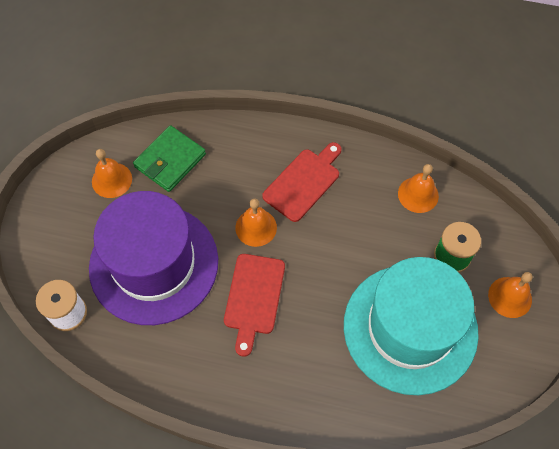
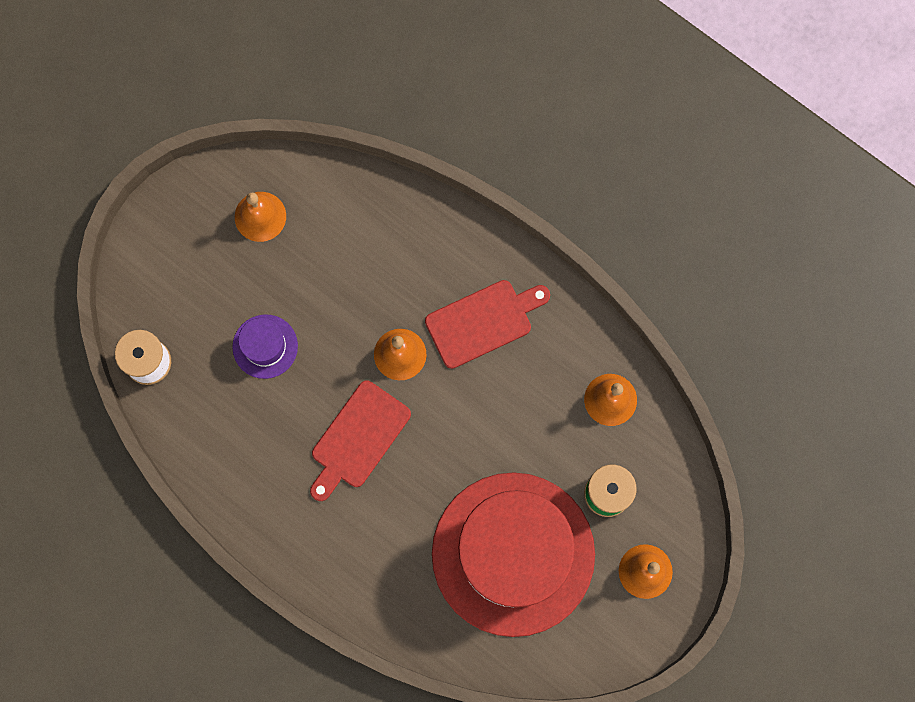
camera: 25 degrees right, 15 degrees up
purple hat [89,191,218,325] -> purple hat [232,314,298,379], size x0.41
green wallet [133,125,206,192] -> none
turquoise hat [344,257,479,395] -> red hat [432,472,595,637]

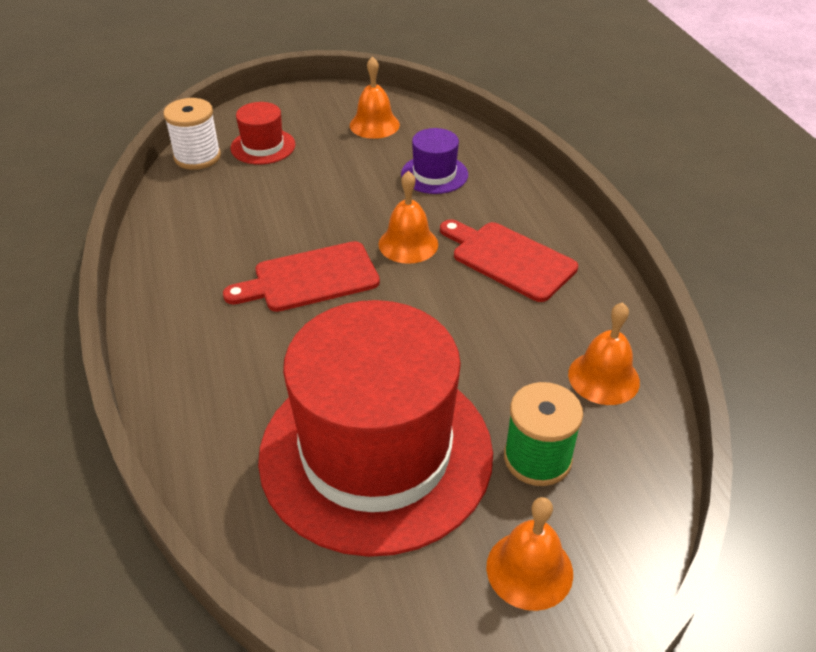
camera: 35 degrees right, 35 degrees down
purple hat [232,314,298,379] -> purple hat moved to [401,128,468,194]
red cutting board [425,280,550,369] -> red cutting board turned 150 degrees counterclockwise [440,219,578,302]
none -> red hat [231,102,295,165]

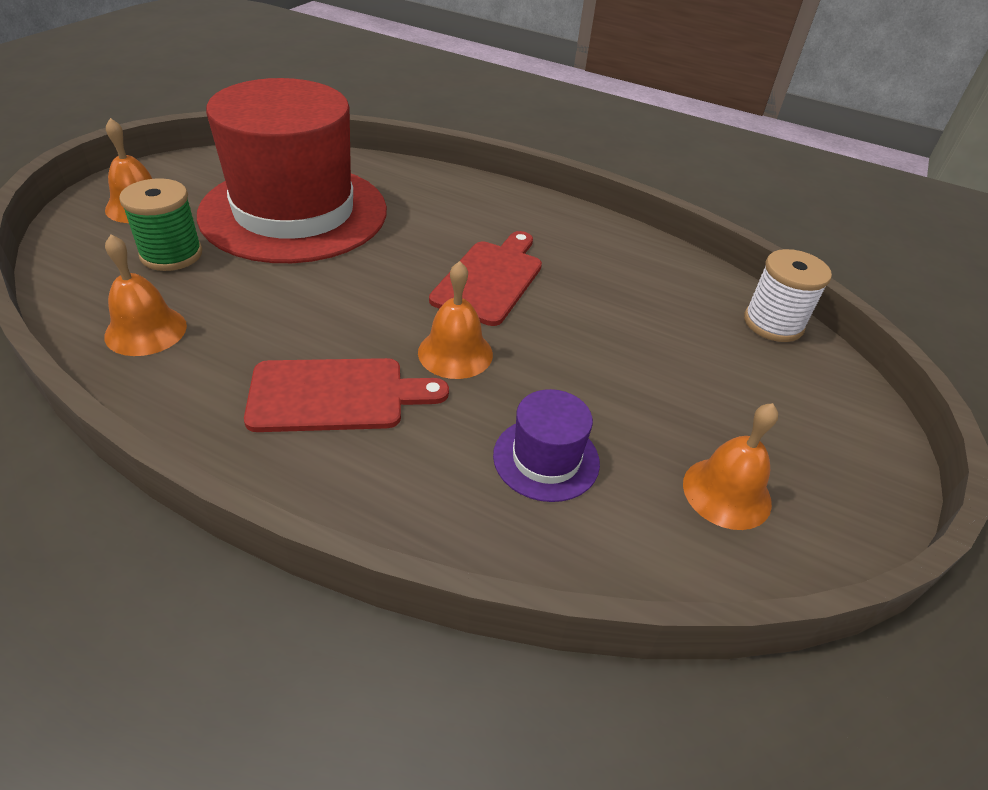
camera: 130 degrees right, 0 degrees up
red hat [231,102,295,165] -> none

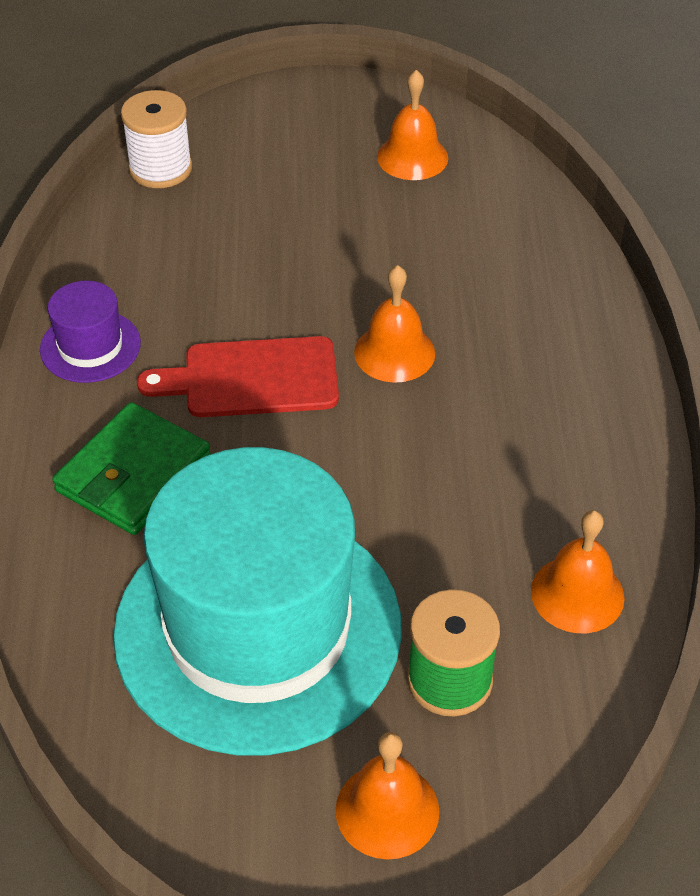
camera: 115 degrees left, 5 degrees up
red hat [197,78,387,263] -> turquoise hat [113,447,402,756]
red cutting board [244,358,449,432] -> none
purple hat [493,389,600,502] -> purple hat moved to [40,281,141,383]
none -> green wallet [52,402,211,535]

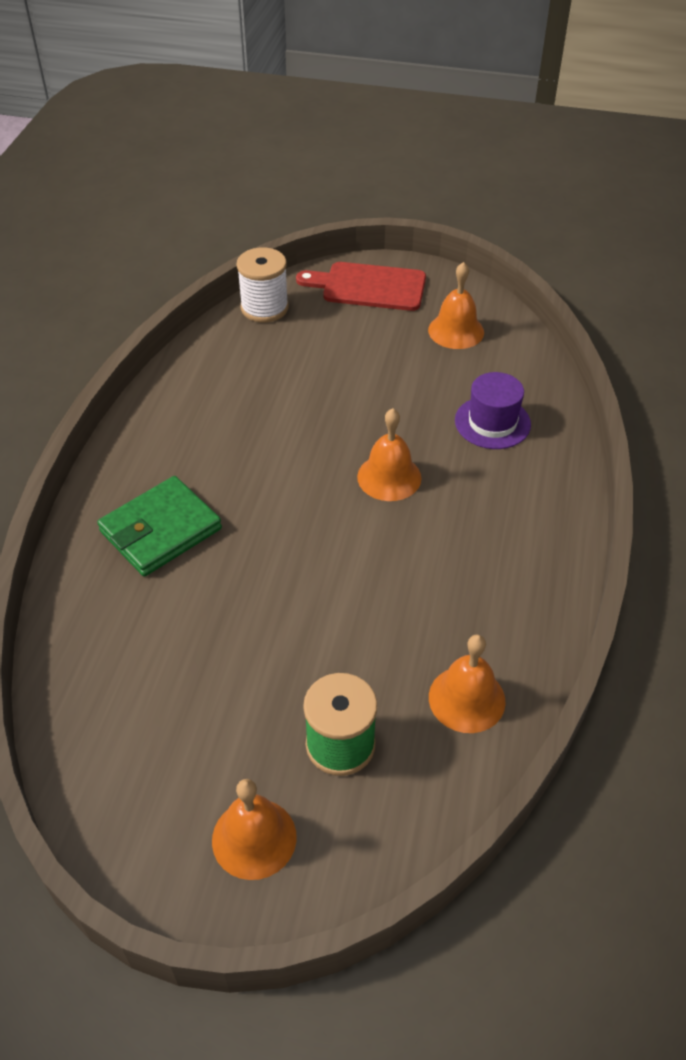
camera: 15 degrees right, 0 degrees up
purple hat [40,281,141,383] -> purple hat moved to [455,372,531,449]
turquoise hat [113,447,402,756] -> none
red cutting board [137,336,339,417] -> red cutting board moved to [296,262,426,311]

